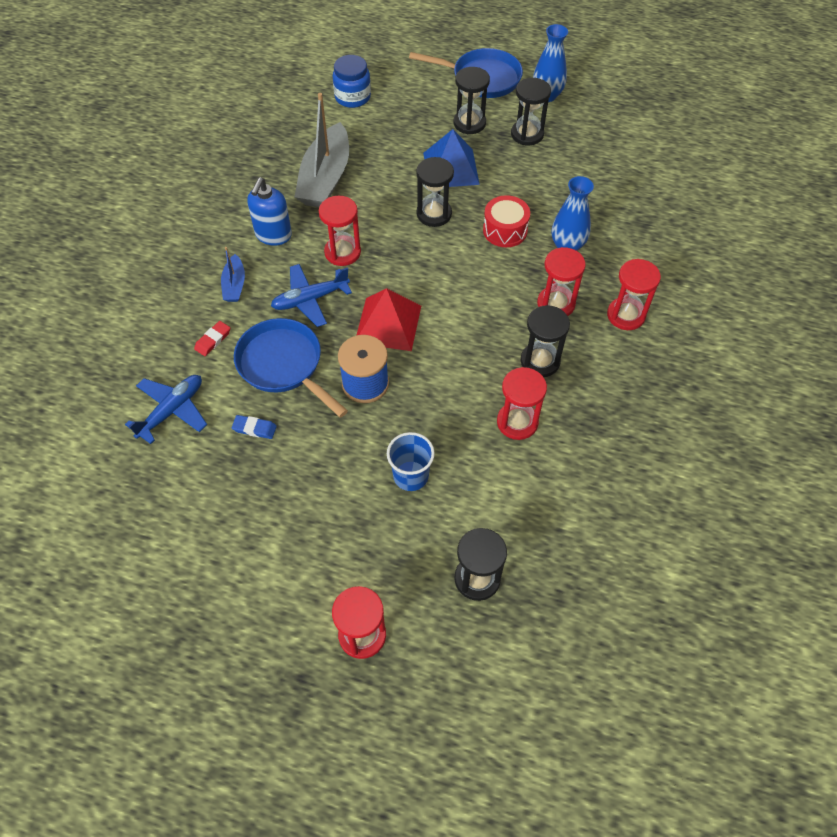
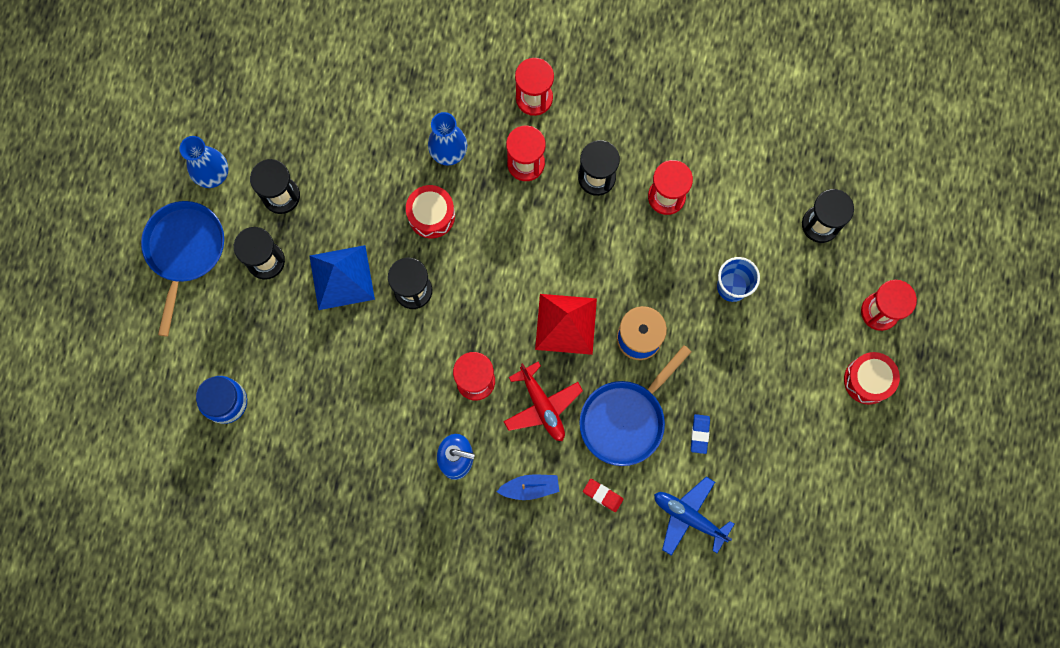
camera: 95 degrees left, 20 degrees up
blue plane [271,264,352,327] -> red plane [503,362,583,441]
grey boat [294,93,349,207] -> none
none -> red drum [844,352,900,405]

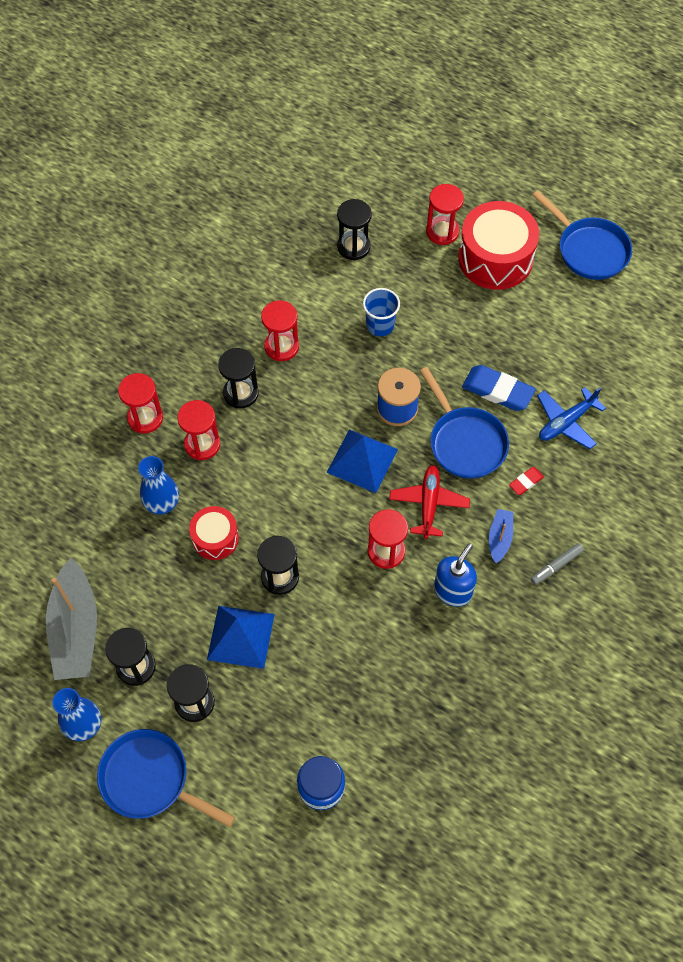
camera: 70 degrees left, 15 degrees down
red plane [503,362,583,441] -> red plane turned 75 degrees counterclockwise [389,465,470,539]
red pyramid [535,294,597,355] -> blue pyramid [327,429,398,493]
blue eraser [691,414,710,454] -> blue eraser [462,365,536,411], size x1.95
red drum [844,352,900,405] -> red drum [458,201,539,290], size x1.80
none -> grey boat [46,558,97,680]
none -> grey marker [531,543,584,585]
none -> blue pan [533,191,632,280]

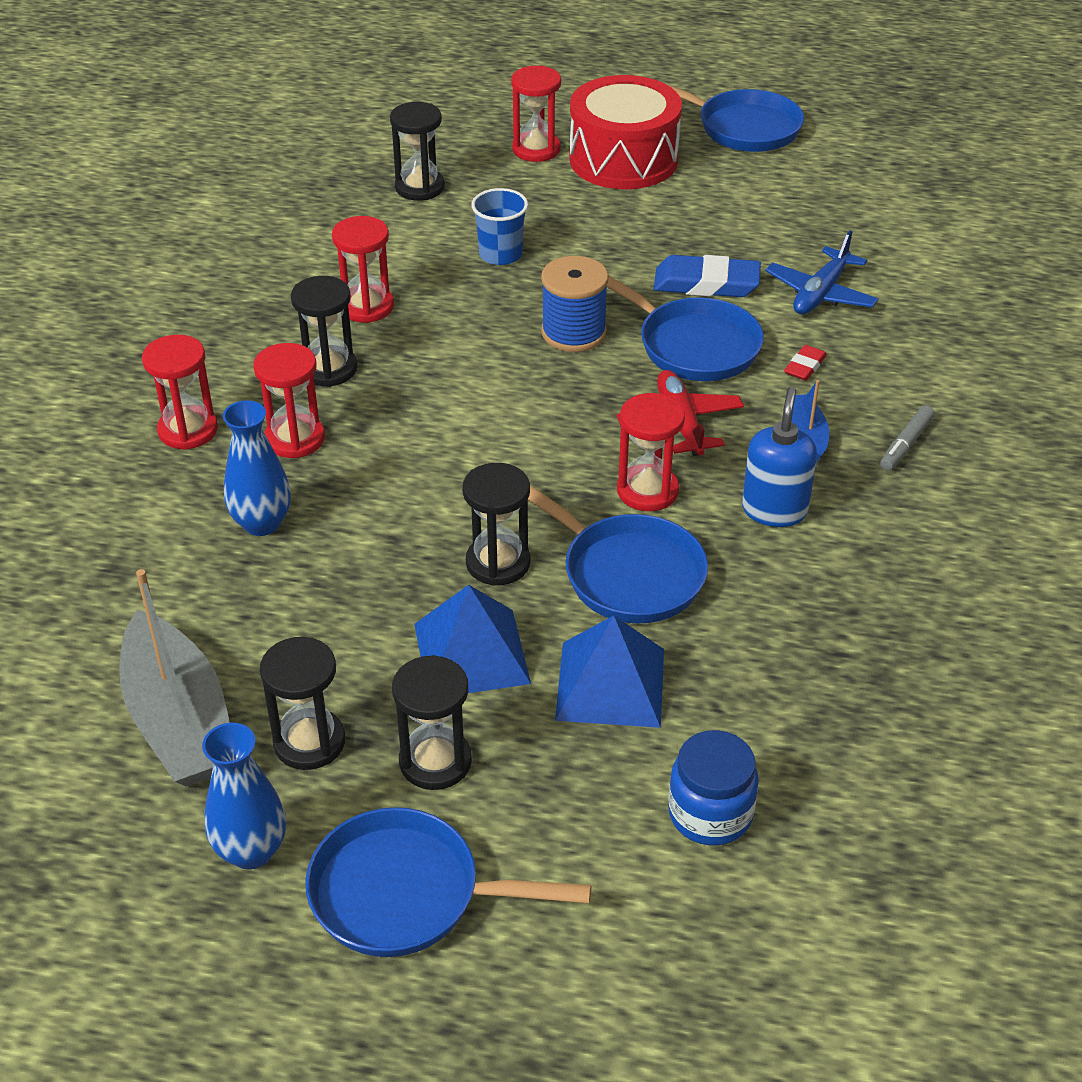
camera: 20 degrees left, 20 degrees down
red drum [189,506,239,560] -> none
blue pyramid [327,429,398,493] -> blue pyramid moved to [555,615,664,728]
none -> blue pan [528,485,708,624]

